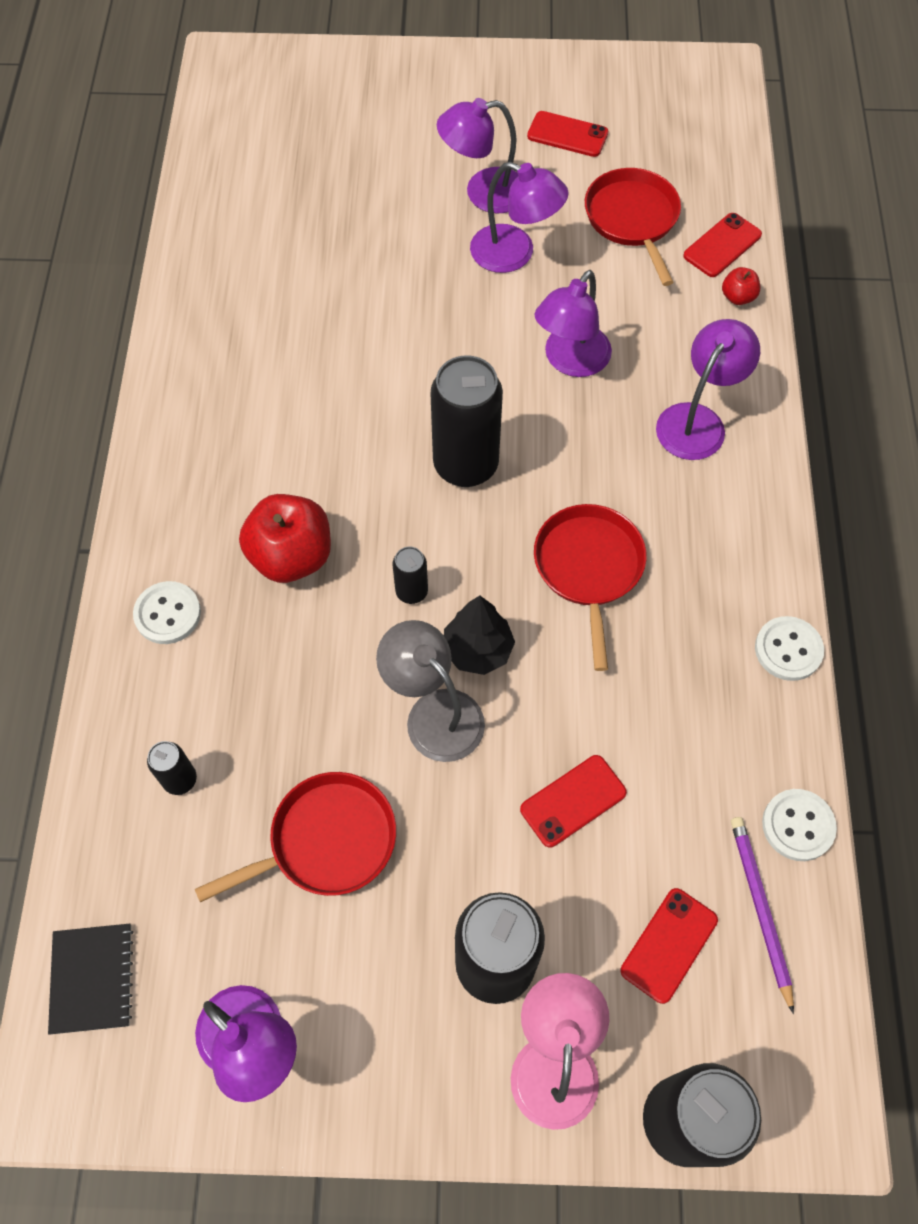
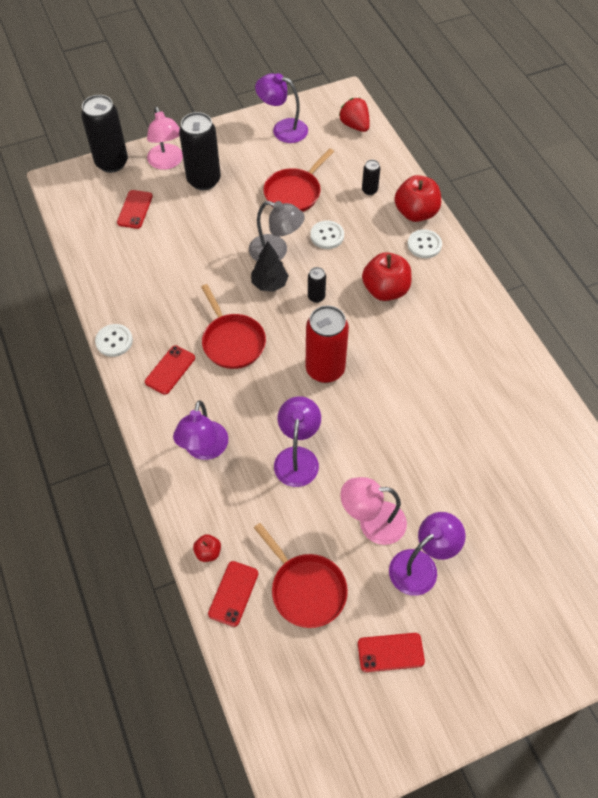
camera: 155 degrees right, 5 degrees down
black notebook [48,924,134,1035] -> red strawberry [339,98,370,132]
black can [431,355,503,487] -> red can [306,305,349,383]
purple lamp [470,162,569,273] -> pink lamp [340,477,407,545]
red phone [520,755,627,848] -> red phone moved to [145,345,195,395]
purple pencil [731,817,794,1014] -> none
white button [762,789,837,861] -> white button moved to [310,220,344,249]
none -> red apple [394,175,441,222]

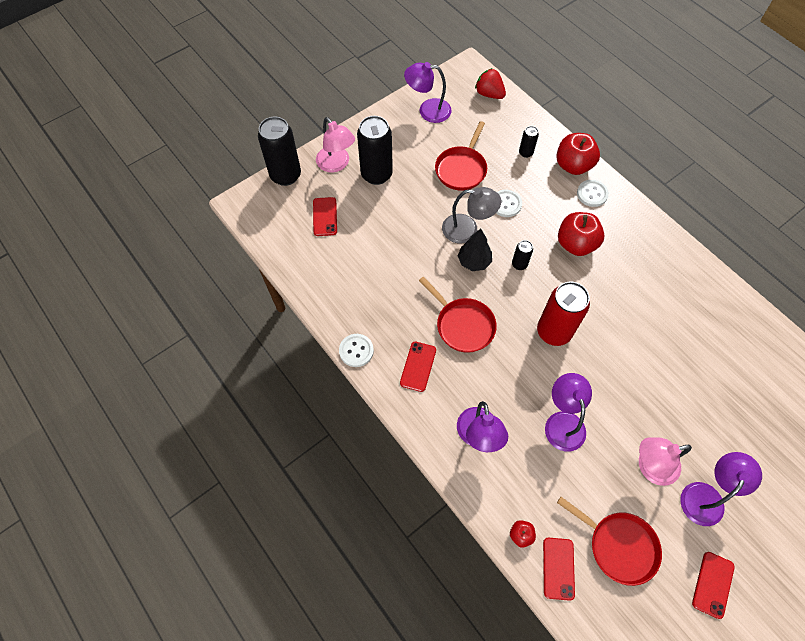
camera: 15 degrees left, 5 degrees up
red phone [358,633,425,672] -> red phone turned 45 degrees counterclockwise [692,552,735,619]

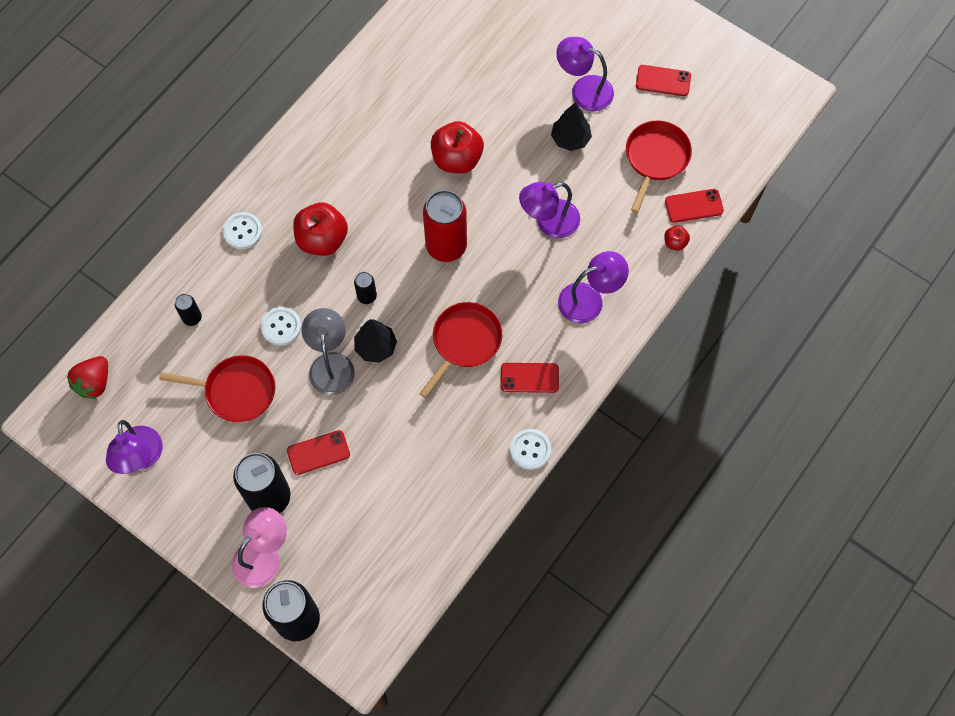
camera: 105 degrees left, 5 degrees up
red phone [313,197,337,236] -> red phone moved to [287,430,350,475]
red apple [556,133,600,175] -> red apple moved to [431,121,484,173]
pink lamp [639,437,692,486] -> black tree [551,102,592,151]

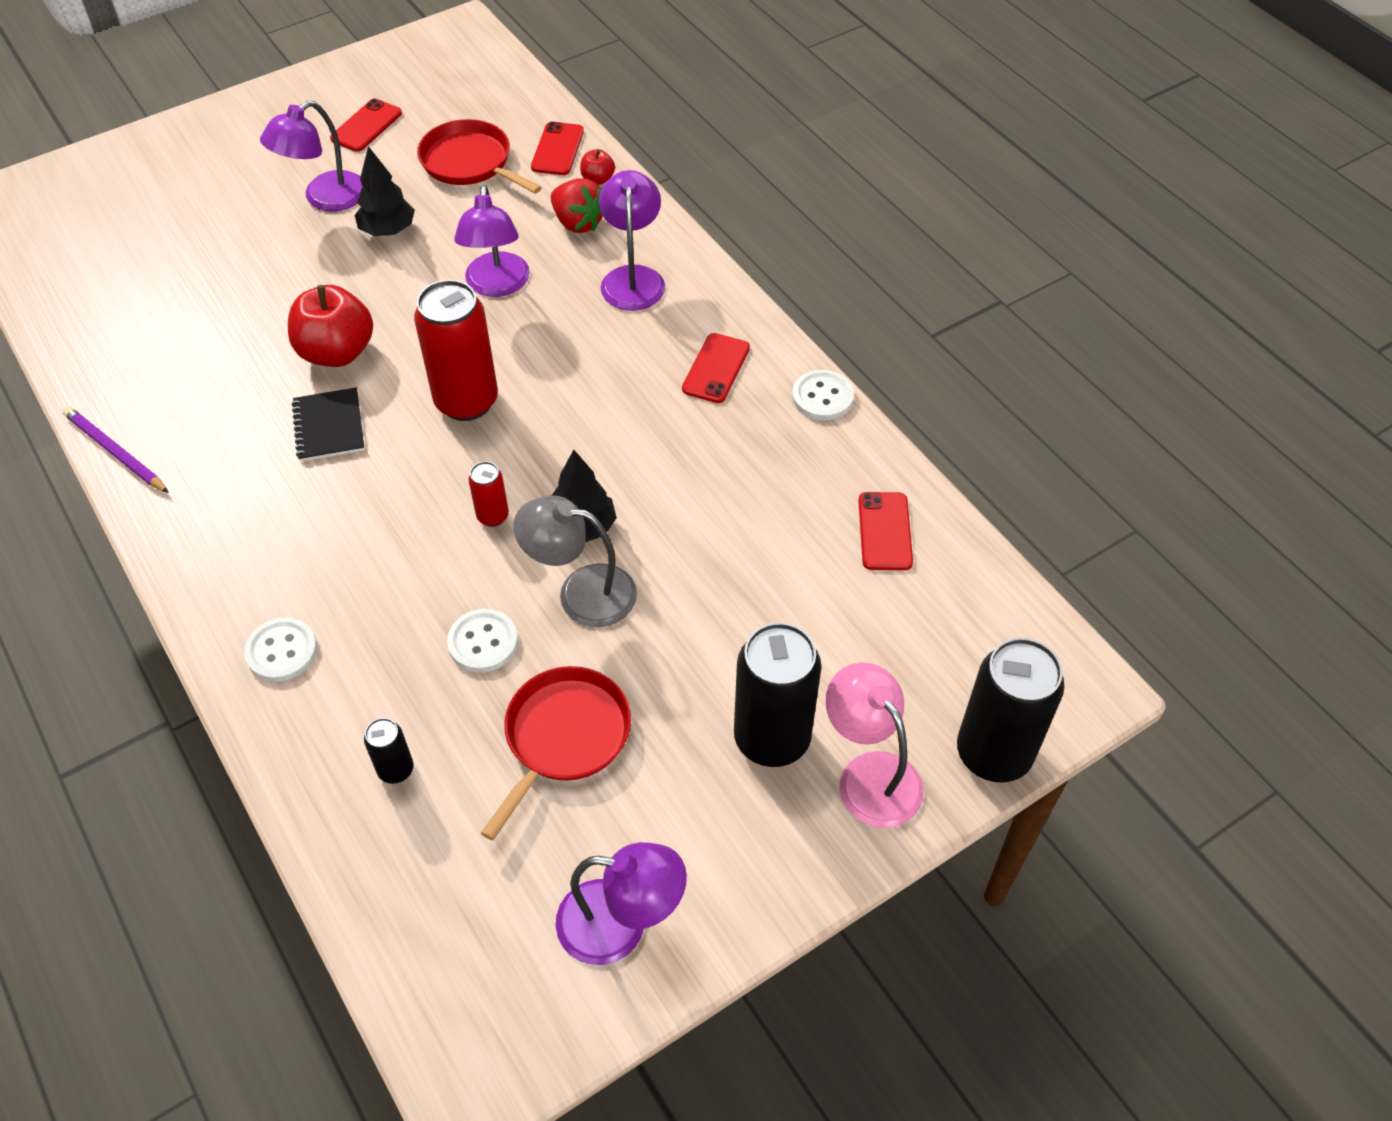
camera: 70 degrees left, 15 degrees down
red strawberry [67,356,108,399] -> red strawberry moved to [551,178,603,233]
red phone [287,430,350,475] -> red phone moved to [858,492,913,570]
red apple [293,202,348,256] -> none
black can [354,272,377,304] -> red can [469,461,509,527]
red pan [420,302,502,398] -> none
none -> purple pencil [62,406,169,493]
none -> black notebook [292,387,365,462]

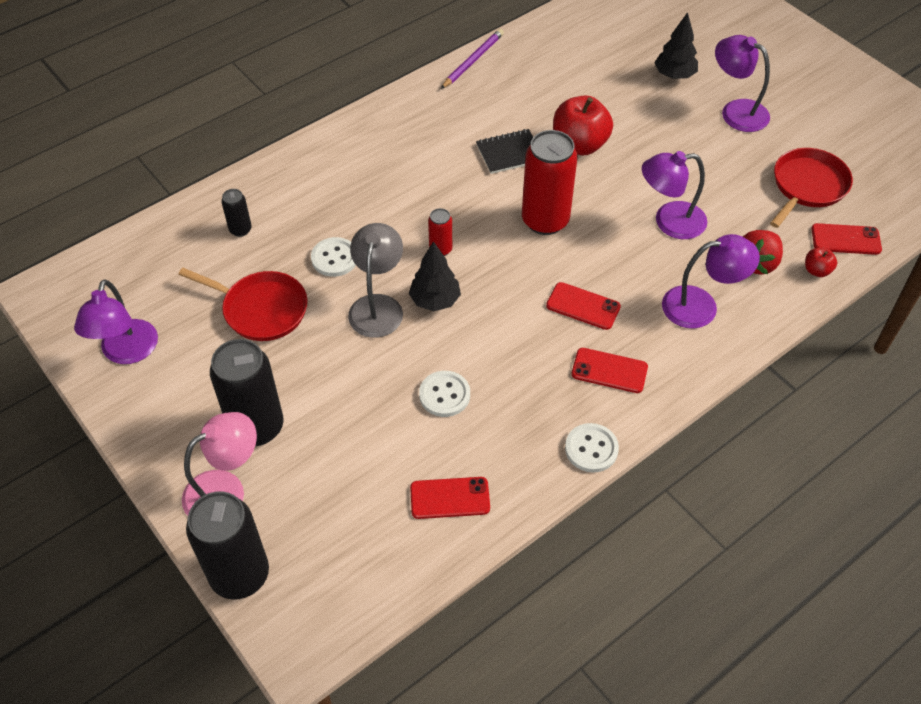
camera: 85 degrees right, 0 degrees up
white button [244,618,317,682] -> white button moved to [419,371,470,417]
red phone [330,99,402,152] -> red phone moved to [546,282,621,330]
black tree [355,146,415,236] -> black tree moved to [654,12,698,79]

